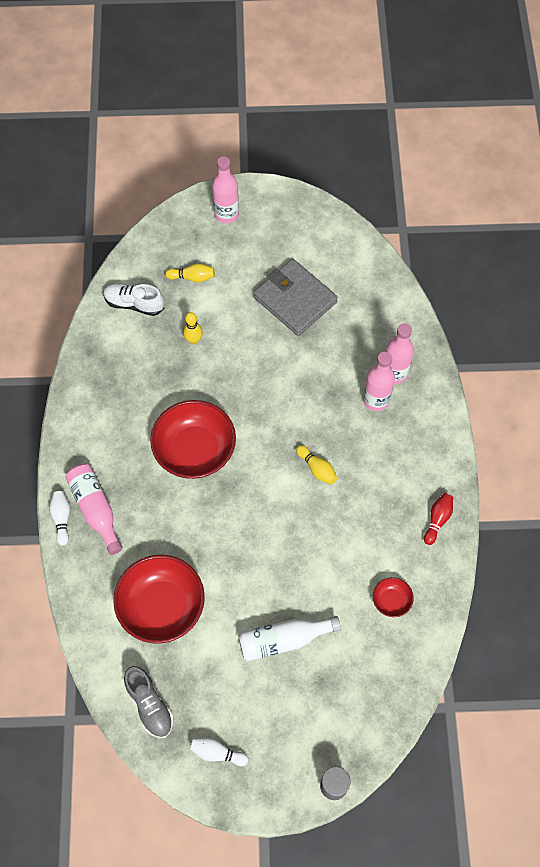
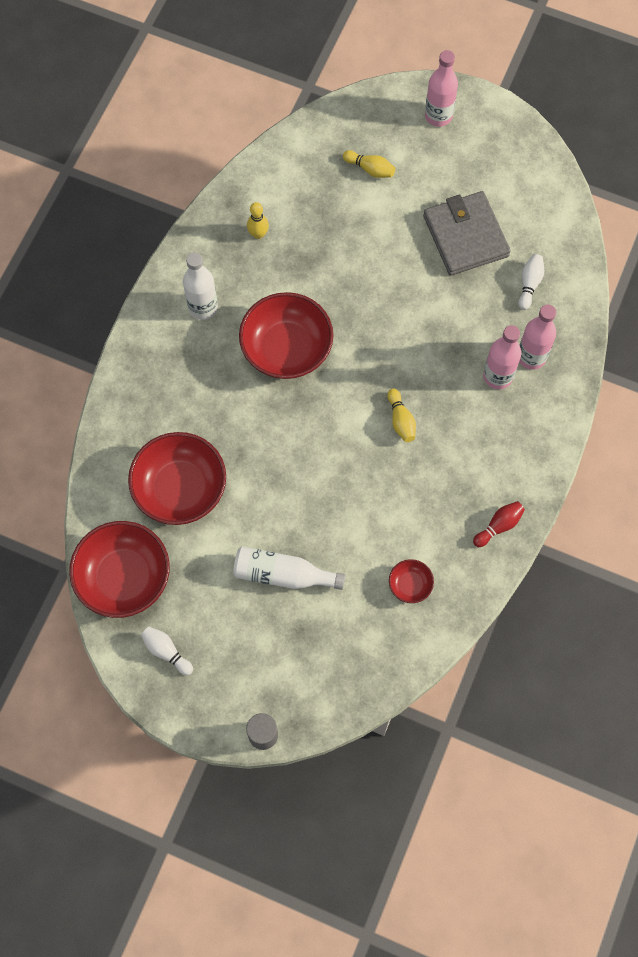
camera: 25 degrees right, 5 degrees up
white bowling pin [49,491,70,546] -> white bowling pin moved to [518,254,544,310]
pink bottle [65,464,123,555] -> none
white shoe [103,283,164,316] -> none
grey shoe [124,666,174,738] -> red bowl [69,521,170,618]
yellow bowling pin [183,312,203,344] -> yellow bowling pin moved to [247,202,269,239]
none -> white bottle [183,252,218,320]

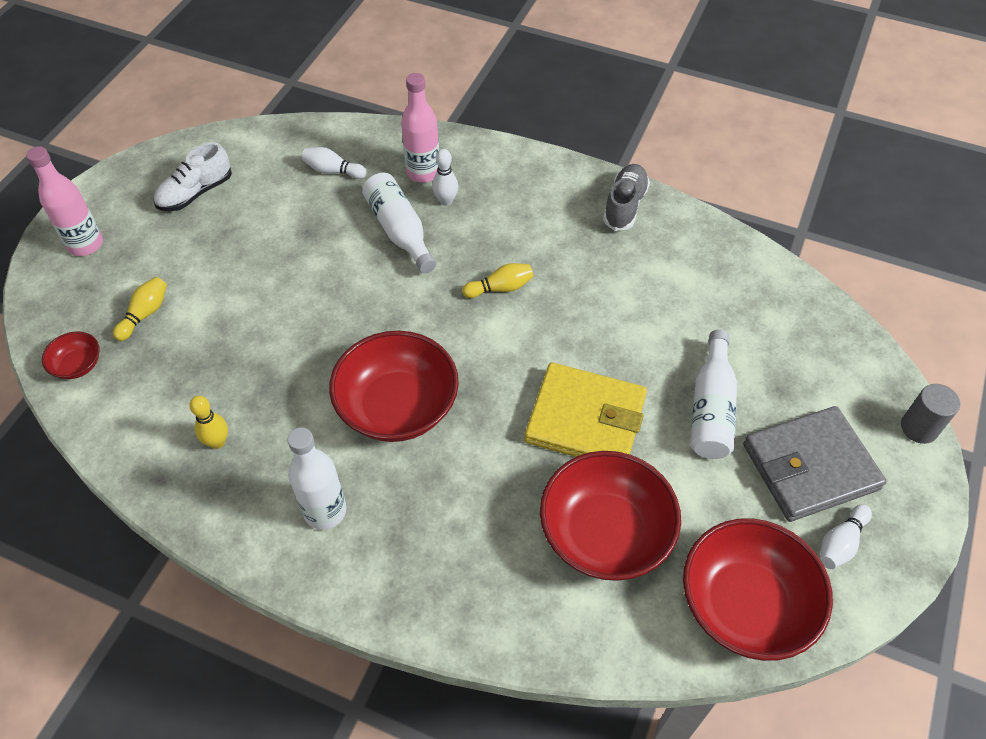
camera: 90 degrees left, 15 degrees down
red bowl [389,559,434,603] -> red bowl moved to [42,331,100,379]
grey wallet [423,191,511,276] -> grey wallet moved to [743,406,887,522]
red bowling pin [473,501,525,547] -> grey shoe [603,164,650,231]
pink bottle [483,325,521,389] -> white bowling pin [432,149,458,206]
none -> white shoe [154,142,232,211]
none -> white bottle [362,173,436,273]
none -> yellow wallet [525,362,647,457]

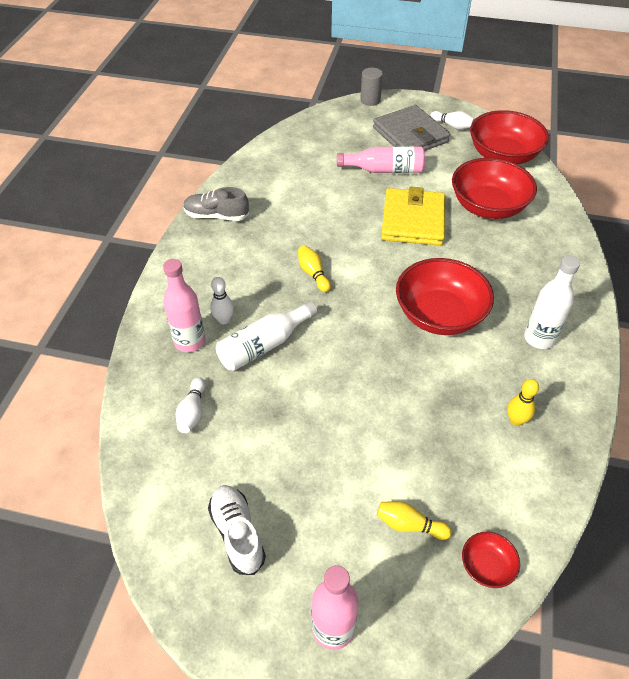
camera: 100 degrees left, 5 degrees down
white shoe [154,142,232,211] -> white shoe turned 150 degrees counterclockwise [208,485,266,575]
white bottle [691,329,737,459] -> pink bottle [337,146,425,173]

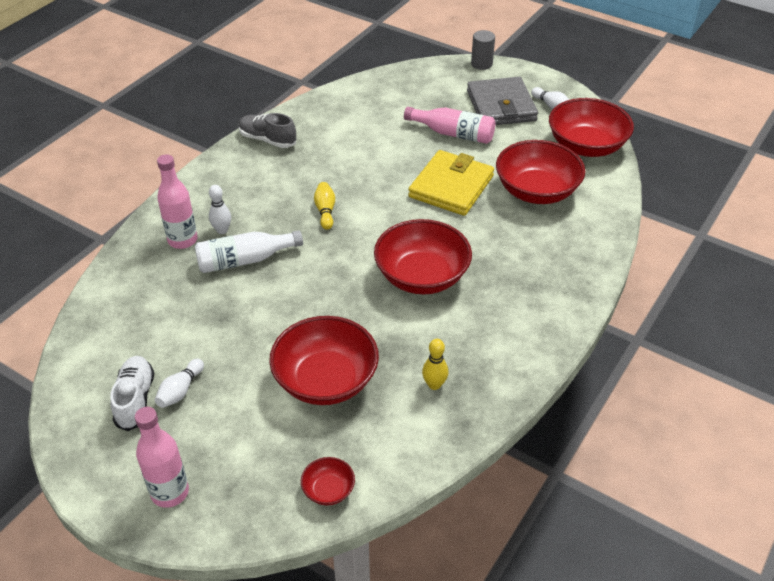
camera: 20 degrees right, 5 degrees down
white bowling pin [176,377,206,433] -> white bowling pin moved to [155,359,204,408]
yellow bowling pin [377,501,452,540] -> none
white bottle [524,256,580,349] -> none
none -> red bowl [269,316,379,405]

